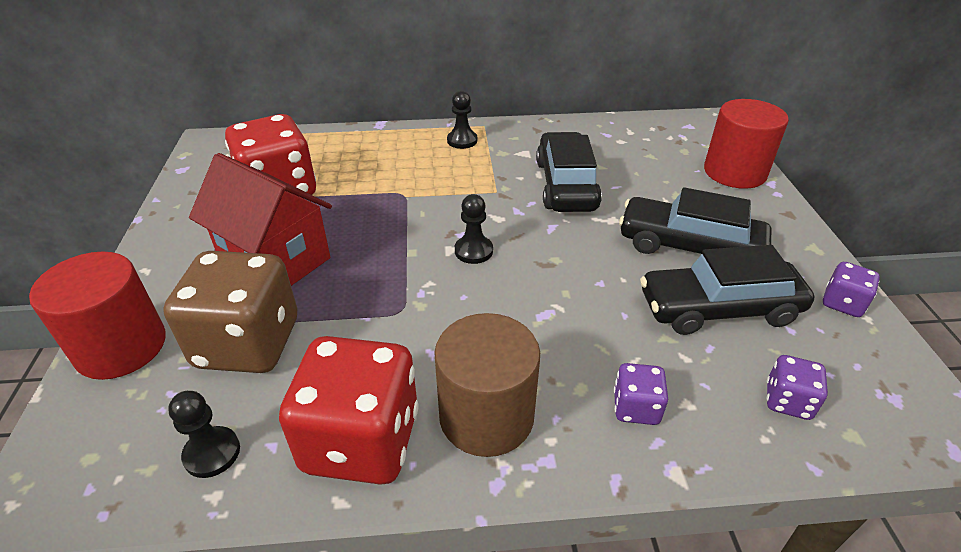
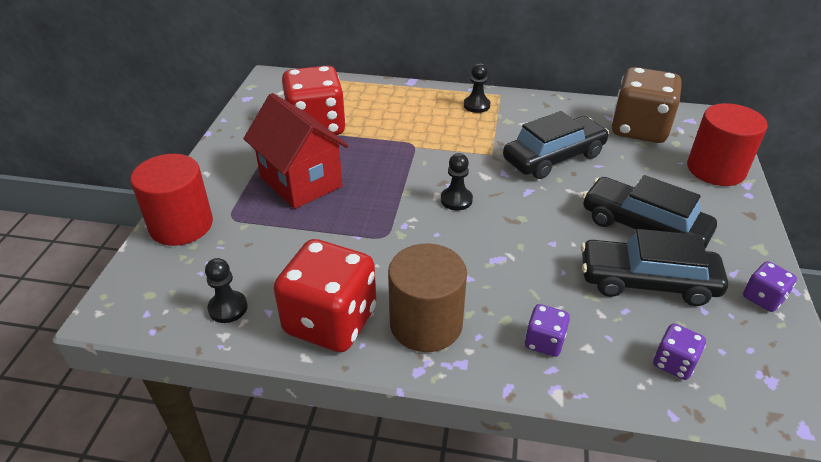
camera: 15 degrees right, 0 degrees up
brown dice [163,251,297,373] -> brown dice moved to [611,67,682,143]
black car [536,132,602,212] -> black car turned 45 degrees clockwise [503,111,609,179]

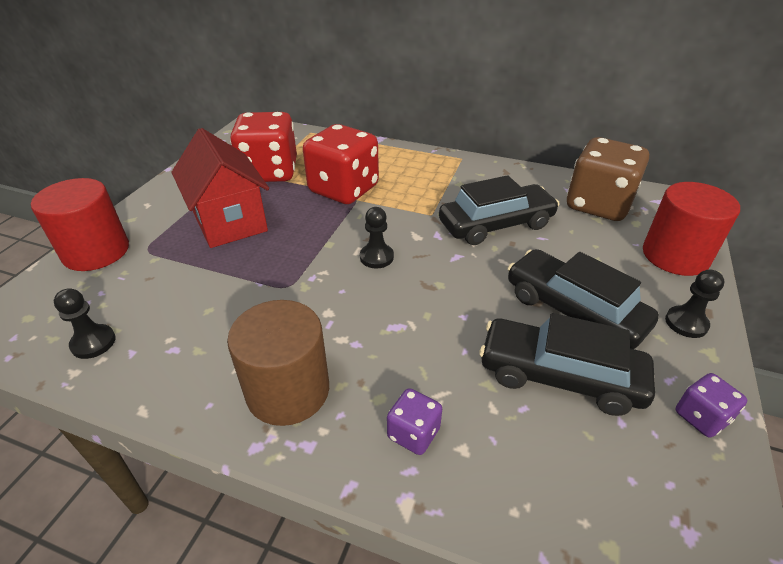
camera: 10 degrees right, 0 degrees up
red dice [273,239,376,352] -> red dice moved to [303,124,379,204]
black pawn [464,63,490,113] -> black pawn moved to [665,269,724,338]
purple dice [653,324,706,380] -> none

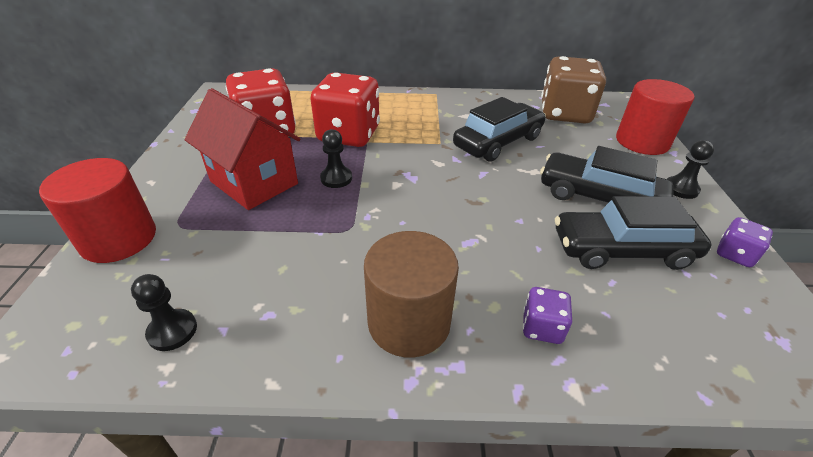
camera: 20 degrees left, 0 degrees up
black pawn [360,207,394,268] -> black pawn moved to [320,129,352,188]

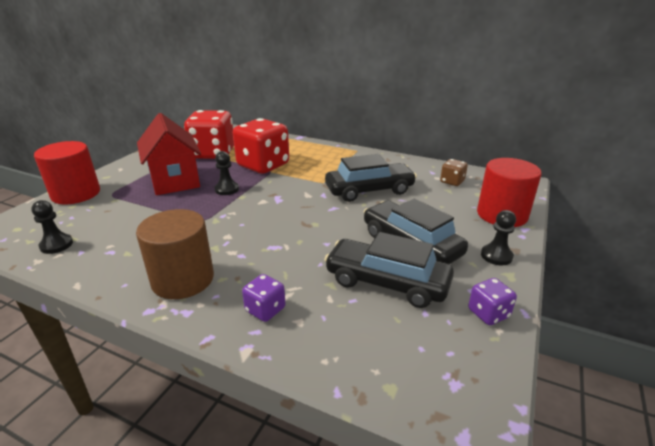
camera: 25 degrees right, 10 degrees down
brown dice [541,56,606,123] -> brown dice [440,159,468,186], size x0.46

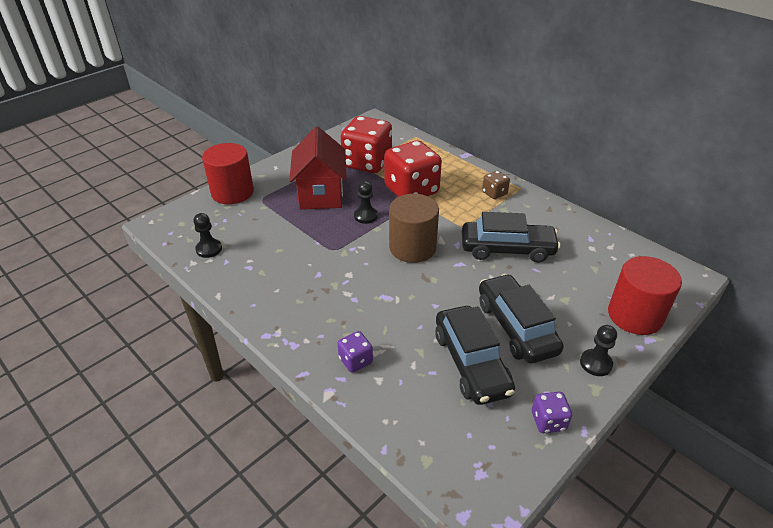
camera: 20 degrees right, 10 degrees up
brown cylinder [136,209,214,299] -> brown cylinder moved to [389,194,439,263]
black car [324,232,454,308] -> black car turned 150 degrees counterclockwise [435,306,515,405]
brown dice [440,159,468,186] -> brown dice moved to [482,171,510,199]

